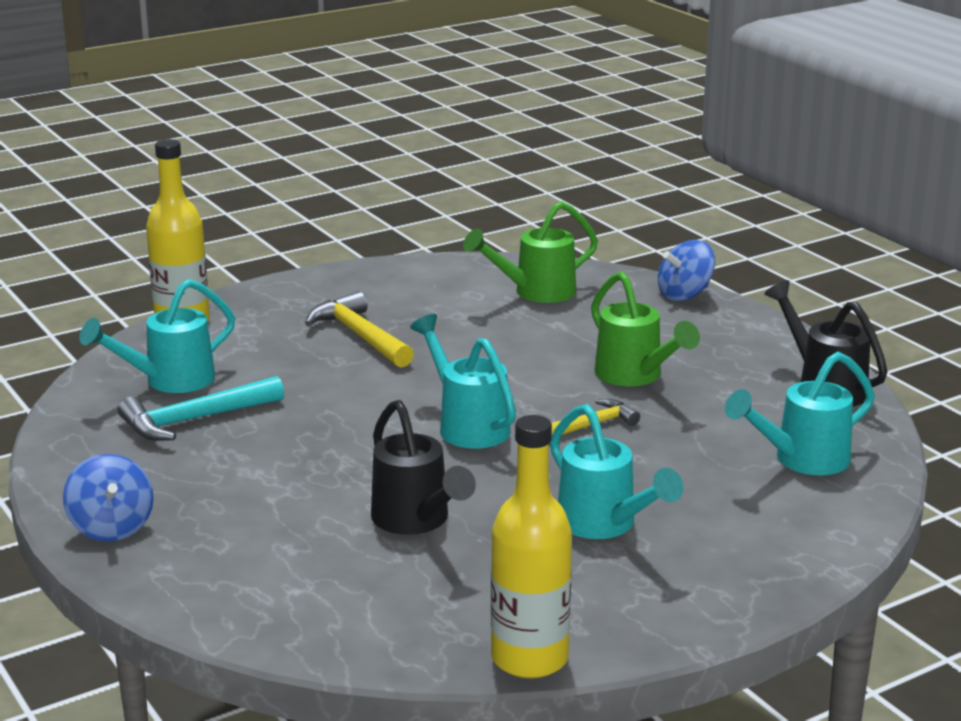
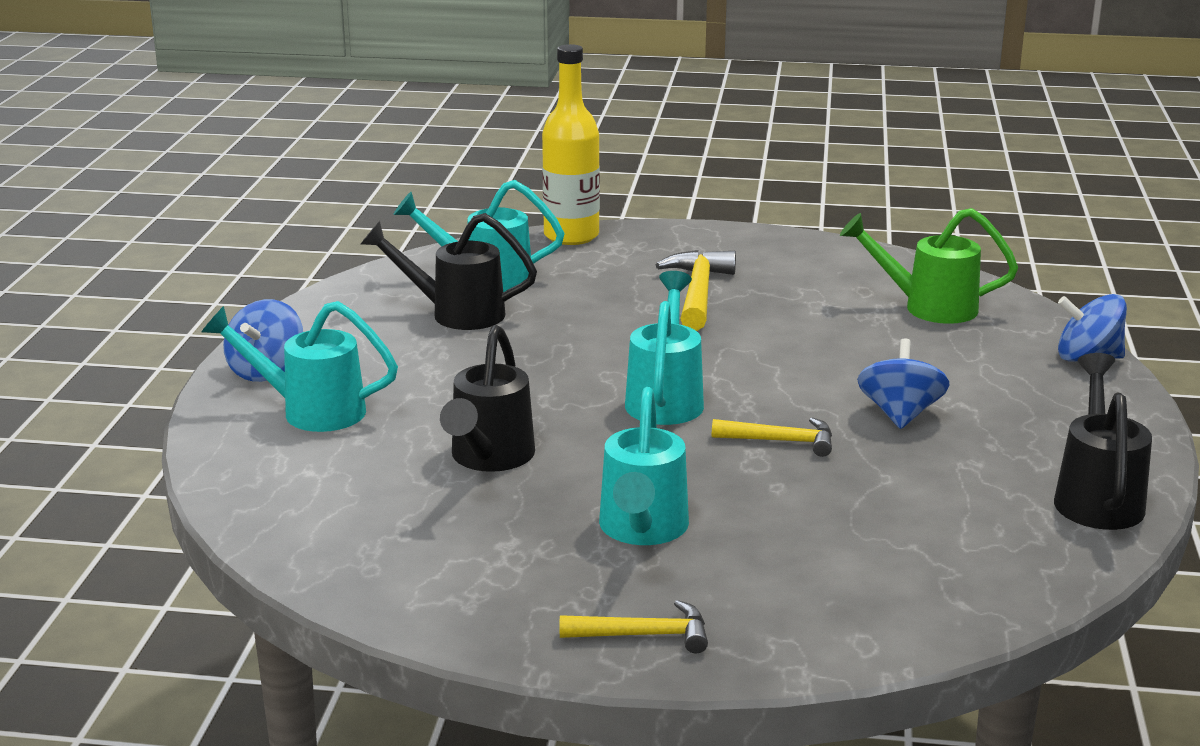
camera: 40 degrees right, 0 degrees up
turquoise hammer [118,376,284,441] -> black watering can [361,213,537,330]
yellow bottle [491,415,572,679] -> none
green watering can [591,272,700,386] -> blue spinning top [857,339,949,429]
turquoise watering can [725,352,875,475] -> turquoise watering can moved to [201,301,398,432]
none -> yellow hammer [560,600,708,653]

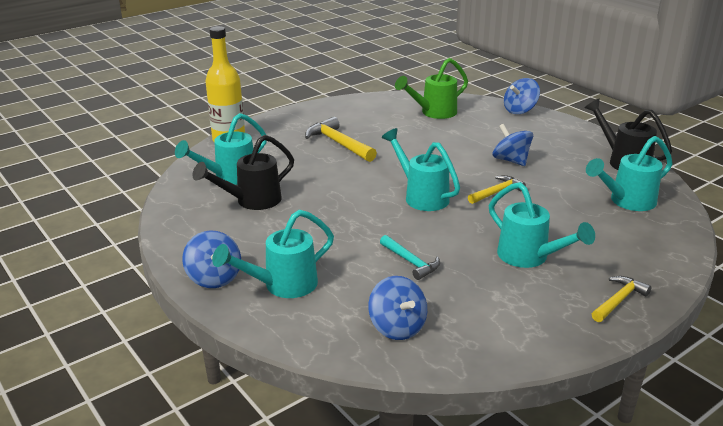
camera: 45 degrees left, 5 degrees up
black watering can [440,325,535,472] -> turquoise hammer [380,235,440,280]
none -> blue spinning top [369,276,427,340]
none -> turquoise watering can [586,136,673,211]

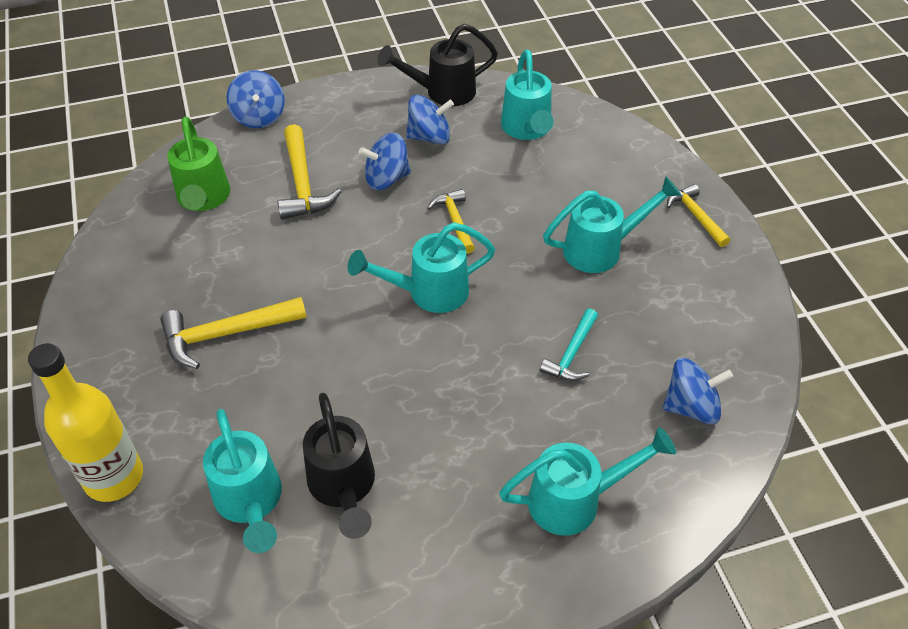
camera: 70 degrees left, 20 degrees up
blue spinning top [182,230,241,288] -> blue spinning top moved to [406,95,454,145]
turquoise watering can [212,210,334,298] -> turquoise watering can turned 90 degrees counterclockwise [499,427,676,536]
turquoise hammer [380,235,440,280] -> turquoise hammer turned 135 degrees clockwise [540,309,598,381]
none -> yellow hammer [278,124,341,220]

